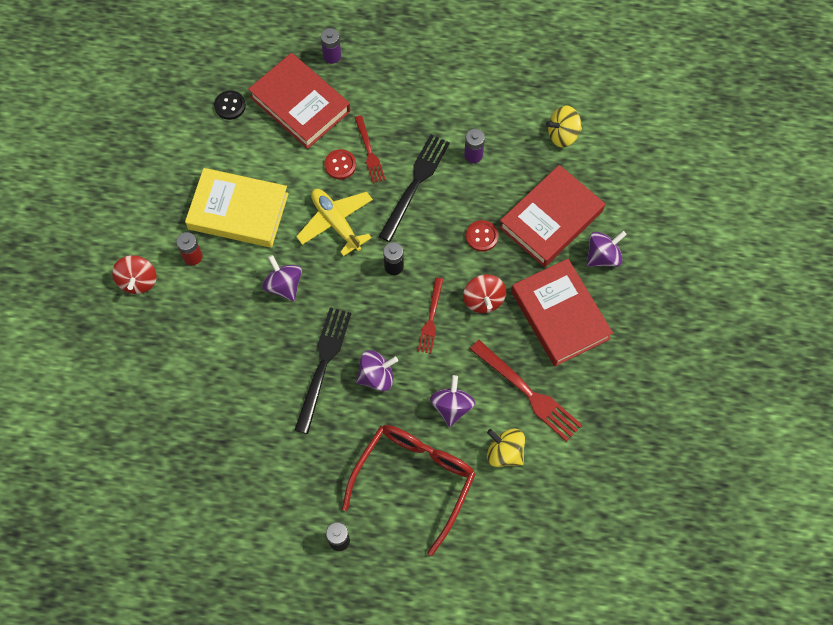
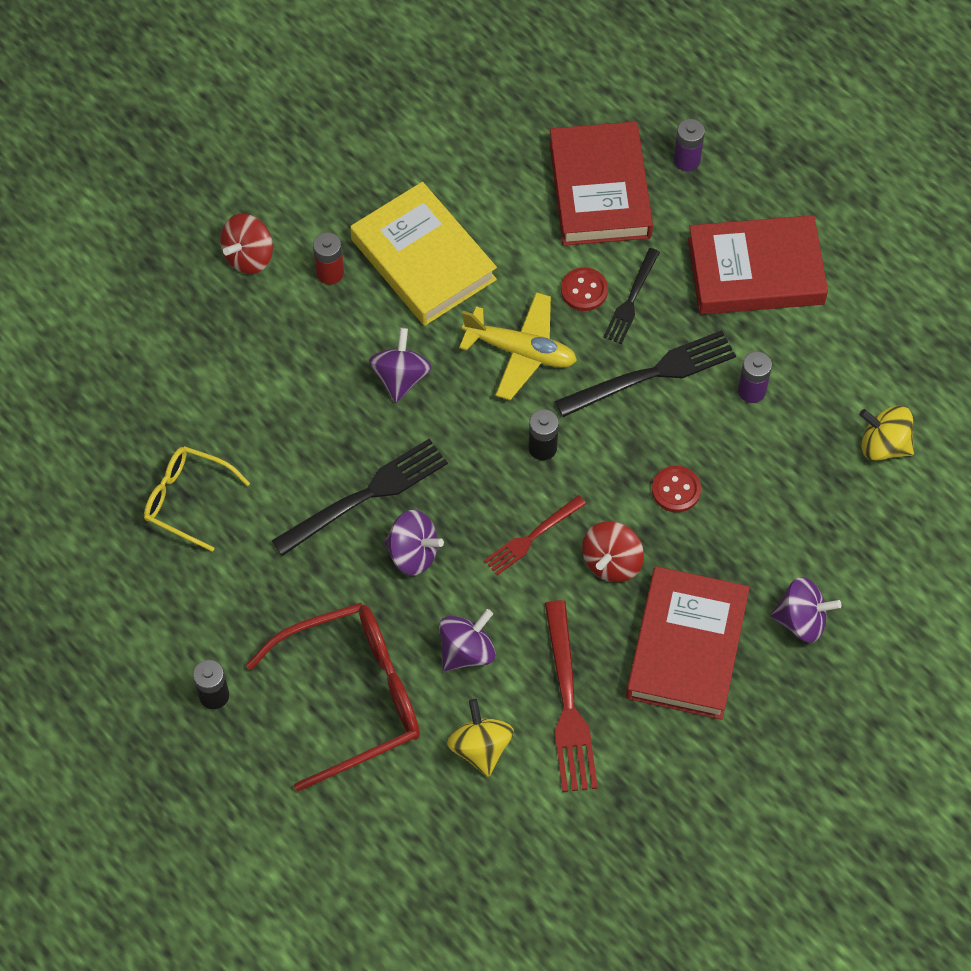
camera: 40 degrees right, 5 degrees down
black button [214,91,246,120] -> none
yellow plane [296,189,373,256] -> yellow plane turned 105 degrees clockwise [459,292,577,400]
red fork [355,115,385,183] -> black fork [603,248,660,344]
red book [499,165,605,267] -> red book moved to [688,215,828,315]
none -> yellow glasses [144,446,250,552]

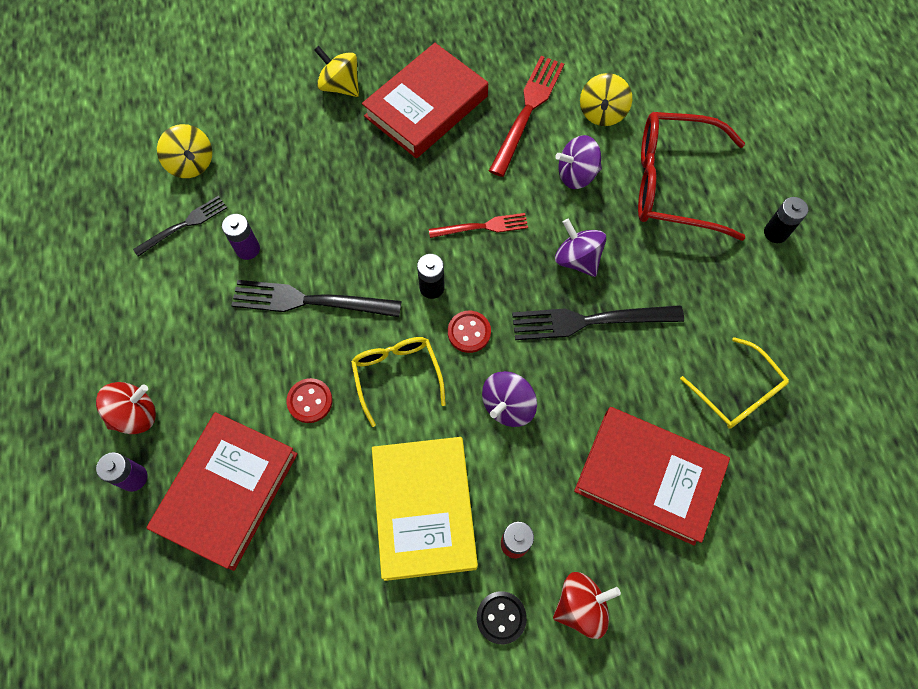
camera: 150 degrees left, 5 degrees up
yellow plane [459,292,577,400] -> yellow glasses [351,337,446,427]
red spinning top [582,521,644,582] -> red spinning top moved to [96,382,156,434]
black fork [603,248,660,344] -> black fork moved to [133,196,227,256]
red button [652,466,701,512] -> red button moved to [448,311,491,353]
red book [688,215,828,315] -> red book moved to [574,407,730,546]
purple spinning top [770,577,842,643] -> yellow spinning top [314,46,359,97]
none -> black button [477,591,527,644]

